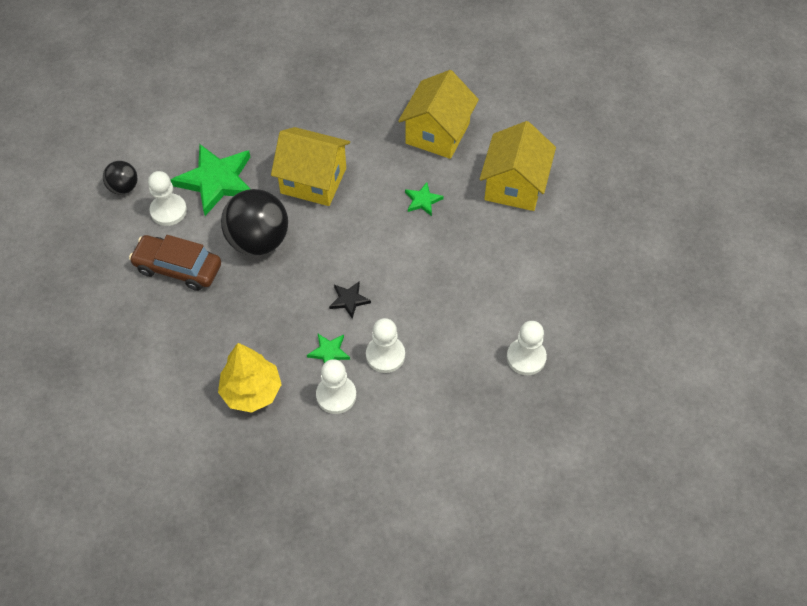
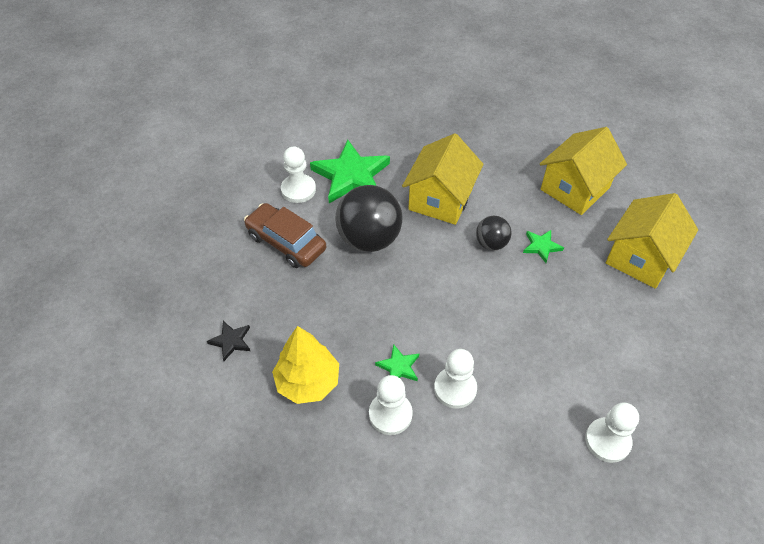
camera: 20 degrees right, 5 degrees down
black ball [103,161,138,195] -> black ball moved to [476,216,511,251]
yellow house [271,127,350,206] -> yellow house turned 75 degrees clockwise [402,133,484,225]
black star [329,281,371,319] -> black star moved to [207,321,250,361]

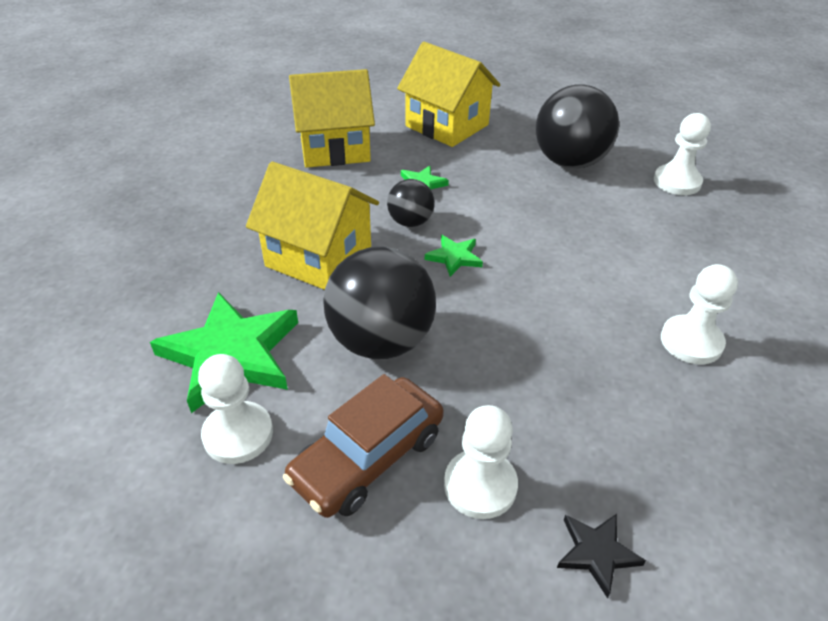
camera: 85 degrees left, 10 degrees down
yellow tree [272,326,339,404] -> none
green star [375,344,419,381] -> green star moved to [425,235,483,277]
white pawn [434,349,477,409] -> white pawn moved to [444,405,518,519]
yellow house [540,127,627,215] -> yellow house turned 60 degrees counterclockwise [289,69,375,168]
none -> black ball [536,84,619,169]

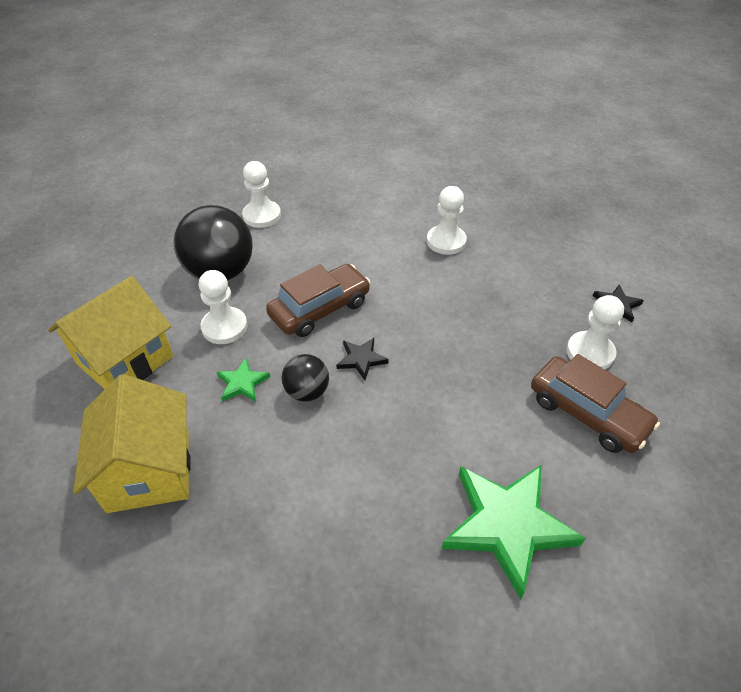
camera: 90 degrees left, 5 degrees up
white pawn [198,354,273,464] -> white pawn moved to [199,270,247,344]
yellow house [246,162,379,290] -> none
black ball [323,247,436,359] -> none
green star [425,235,483,277] -> black star [336,338,389,380]
none -> brown car [266,264,370,337]

